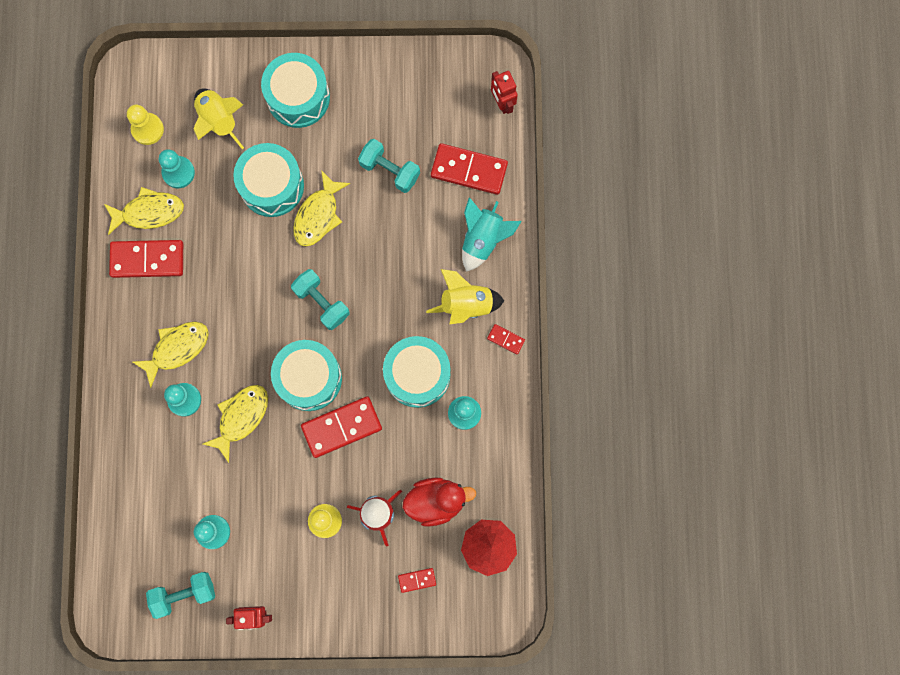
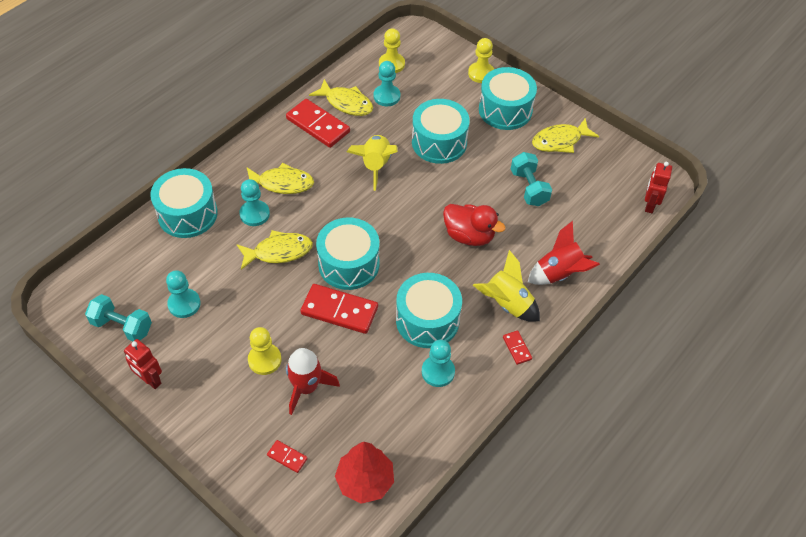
camera: 40 degrees right, 25 degrees down
yellow rocket [194,88,244,149] -> yellow rocket moved to [347,135,398,191]
turquoise dumbbell [291,269,350,330] -> none
yellow fish [293,170,350,247] -> yellow fish moved to [532,118,599,153]
red duck [403,477,476,527] -> red duck moved to [443,204,506,246]
red domino [431,143,508,195] -> none
turquoise rocket [462,197,522,272] -> red rocket [528,221,600,285]
none -> turquoise drum [150,168,218,238]
none -> yellow pawn [468,38,494,83]

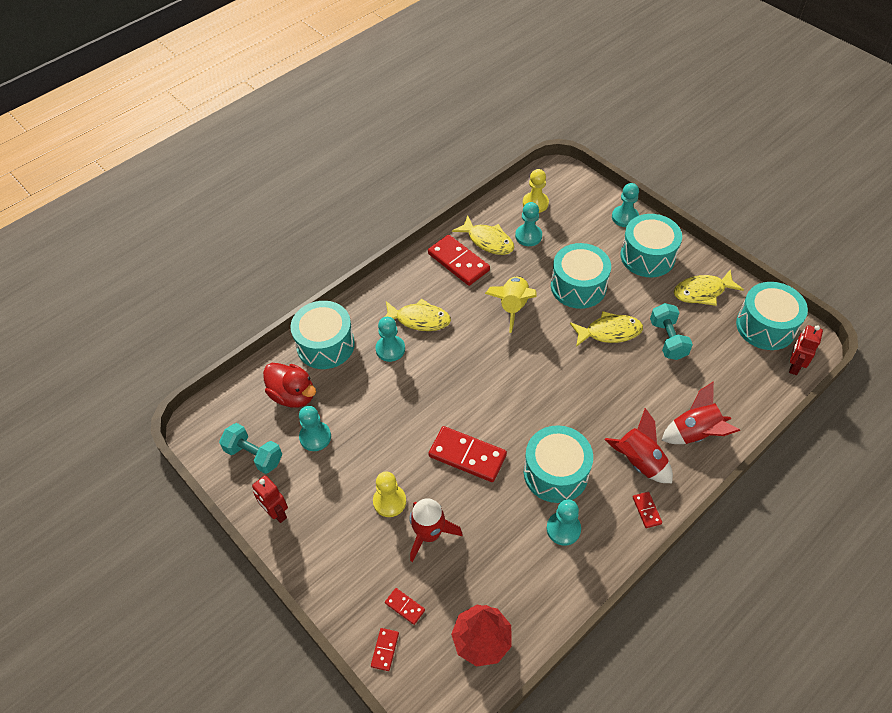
camera: 10 degrees right, 0 degrees up
yellow fish [236,230,313,270] -> yellow fish moved to [570,311,643,347]
turquoise drum [316,217,380,290] -> turquoise drum moved to [736,282,808,350]
red duck [443,204,506,246] -> red duck moved to [263,363,316,408]
yellow pawn [468,38,494,83] -> turquoise pawn [612,183,639,227]
yellow rocket [473,250,540,322] -> red rocket [604,408,673,483]
none -> red domino [371,628,399,671]

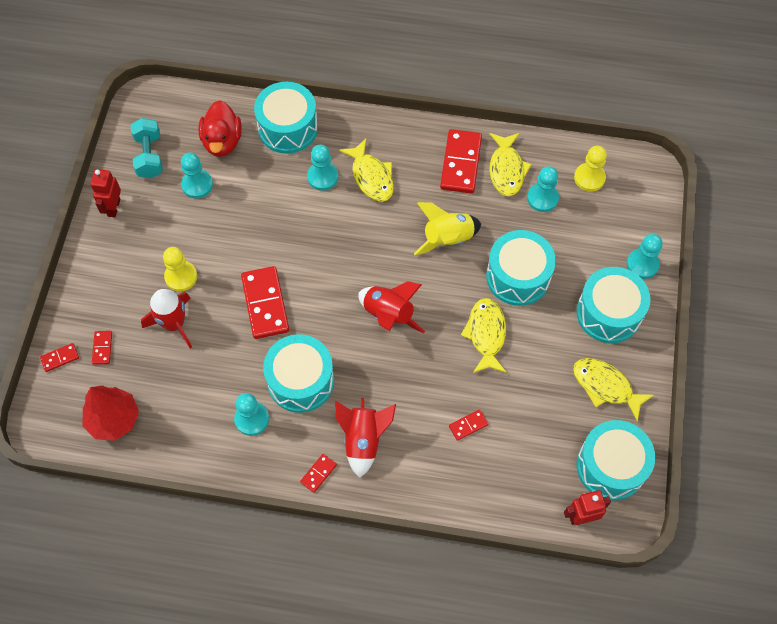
camera: 50 degrees right, 10 degrees up
yellow fish [570,311,643,347] -> yellow fish turned 135 degrees counterclockwise [461,298,507,373]
turquoise dumbbell [650,303,693,360] -> none
red rocket [662,382,740,444] -> red rocket moved to [358,281,425,333]
none -> red domino [449,410,488,441]

